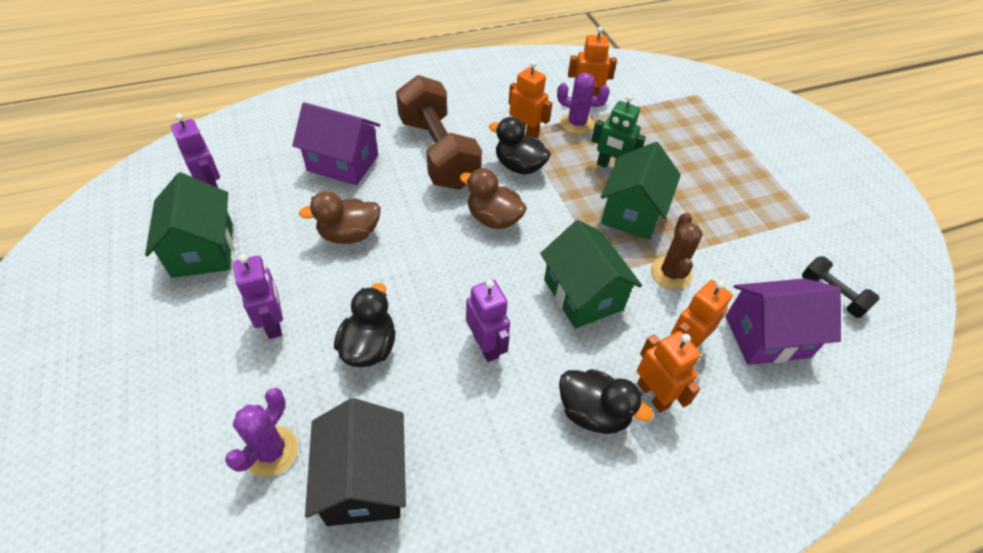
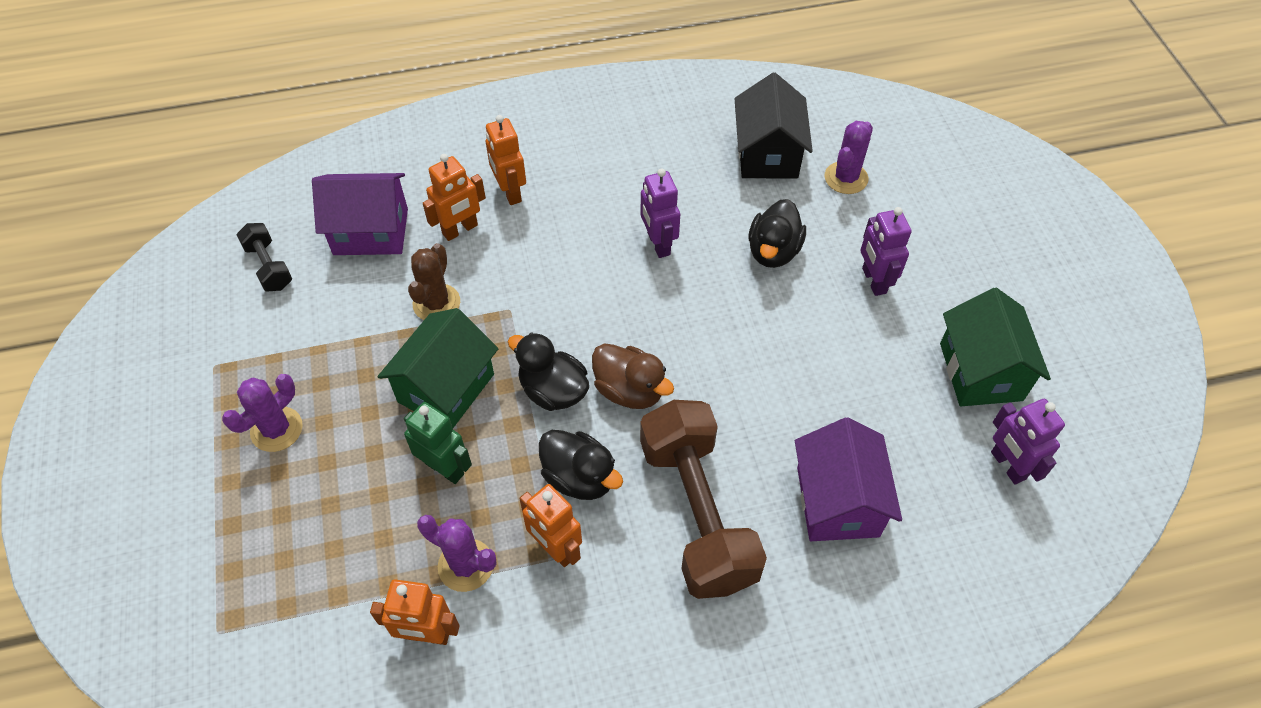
camera: 170 degrees left, 5 degrees up
purple house [292,102,380,185] -> purple house turned 60 degrees clockwise [795,417,902,541]
brown duck [299,191,381,244] -> none
green house [540,220,642,329] -> none
black duck [559,369,653,434] -> black duck moved to [508,332,589,411]
none -> purple cactus [222,374,303,452]

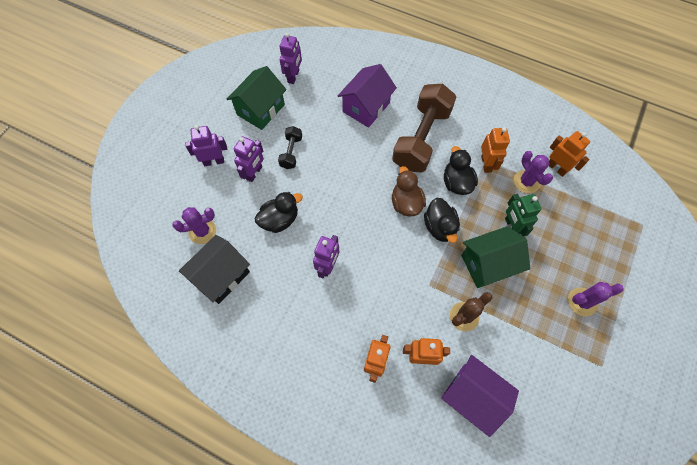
camera: 140 degrees left, 10 degrees up
black dumbbell [236,223,292,291] -> black dumbbell moved to [278,126,302,169]
none -> purple robot [185,125,227,166]

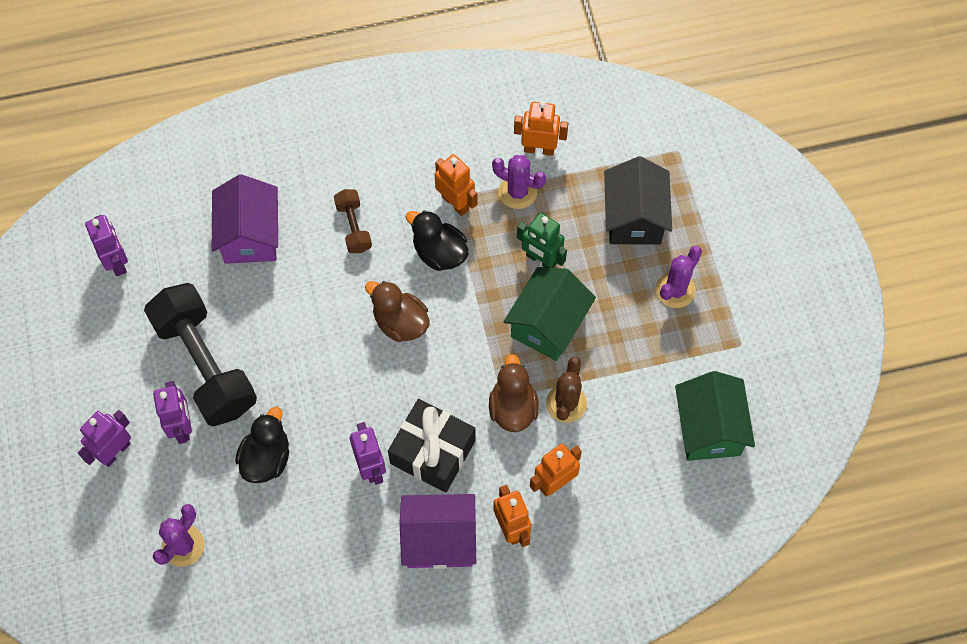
camera: 40 degrees left, 0 degrees up
black house [179,235,250,304] -> black house moved to [604,156,672,244]
green house [227,66,287,130] -> green house moved to [675,371,755,461]
black dumbbell [278,126,302,169] -> black dumbbell [144,283,257,427], size x2.15
brown dumbbell [392,84,456,173] -> brown dumbbell [334,189,372,253], size x0.46
black duck [424,198,460,243] -> none
purple house [441,355,519,437] -> purple house moved to [400,494,476,569]
none -> black gift [388,399,476,493]
none -> brown duck [489,354,539,432]

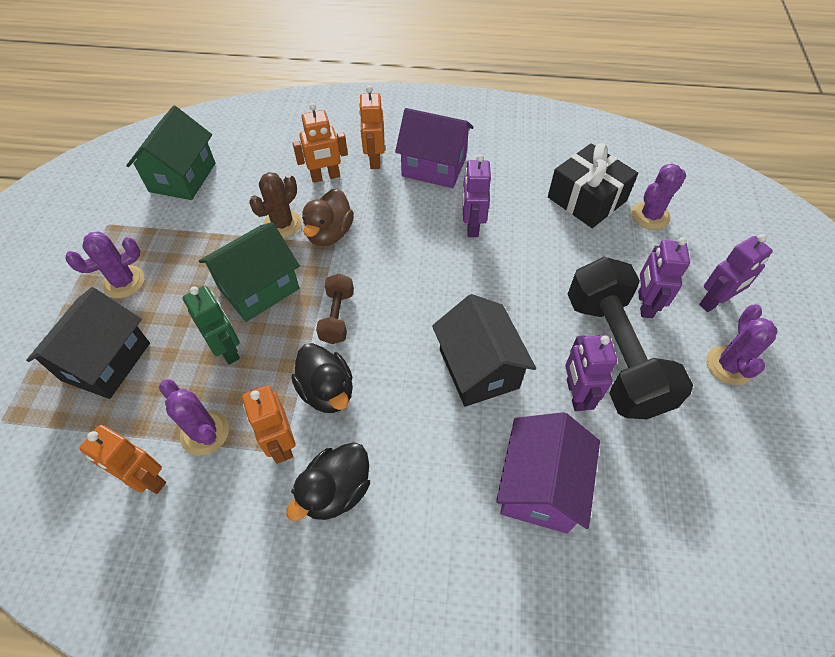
camera: 160 degrees left, 10 degrees down
purple robot [85,215,128,276] -> purple robot moved to [565,335,617,411]
black duck [235,407,289,483] -> black duck moved to [286,442,370,521]
brown dumbbell [334,189,372,253] -> brown dumbbell moved to [316,274,354,344]
brown duck [365,281,429,342] -> none
black gift [388,399,476,493] -> black gift moved to [548,143,638,228]
none -> black house [432,294,536,407]
none -> purple cactus [706,304,778,385]

